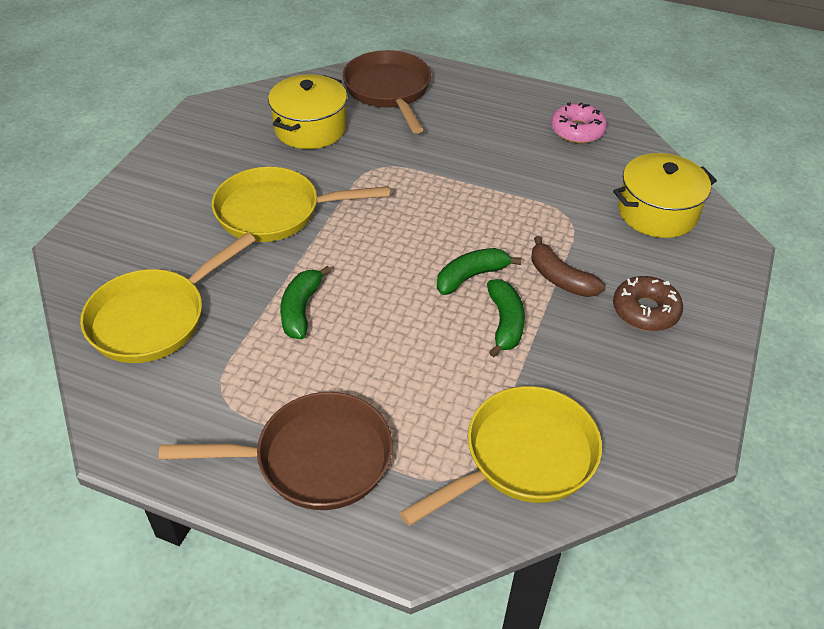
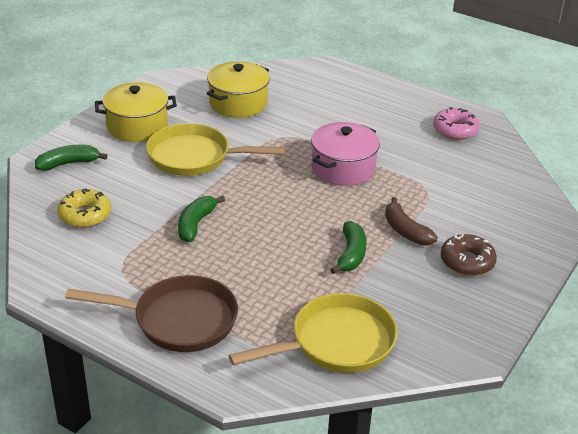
camera: 10 degrees right, 10 degrees down
yellow pan [80,233,255,363] -> yellow donut [57,188,112,228]
brown pan [343,50,431,133] -> none
green banana [437,248,522,295] -> green banana moved to [35,145,108,171]
yellow pot [613,153,717,238] -> yellow pot moved to [95,82,177,142]
none -> pink pot [311,122,380,186]

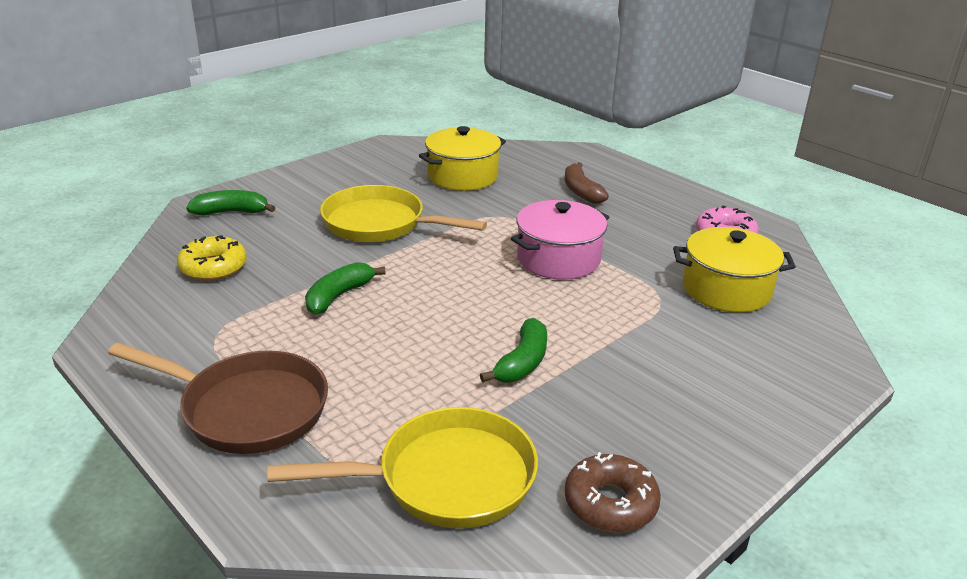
camera: 15 degrees right, 5 degrees down
yellow pot [95,82,177,142] -> yellow pot moved to [673,227,796,312]
brown banana [385,197,438,245] -> brown banana moved to [565,162,609,204]
brown donut [441,234,497,276] -> brown donut moved to [565,452,661,532]

